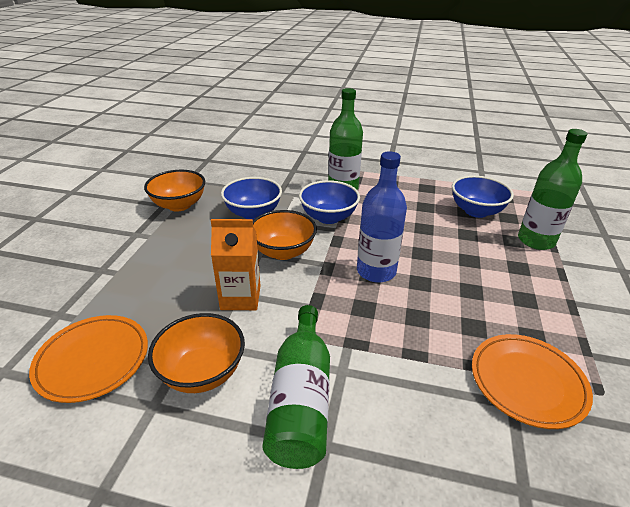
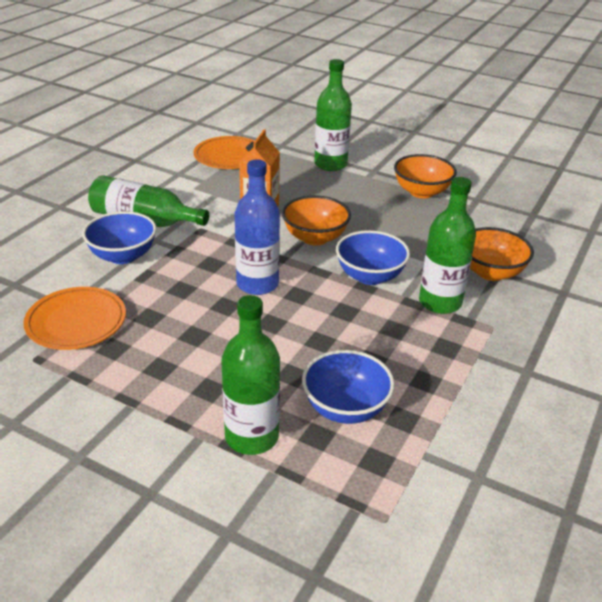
camera: 105 degrees right, 0 degrees up
orange bowl [148,313,245,393] -> orange bowl moved to [470,227,534,281]
blue bowl [221,177,282,220] -> blue bowl moved to [82,211,157,264]
none -> green bottle [314,59,352,171]

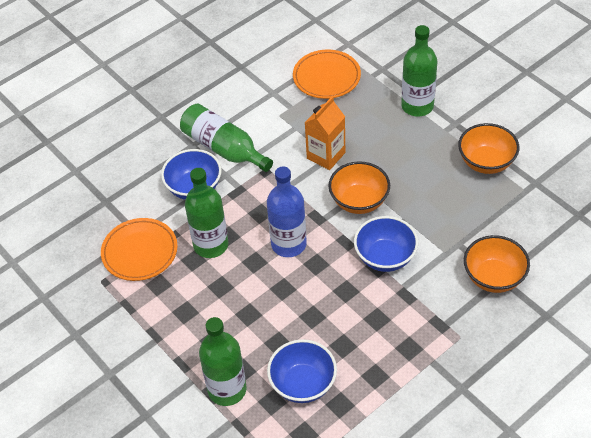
camera: 25 degrees right, 15 degrees up
green bottle [419,177,476,314] -> green bottle moved to [185,168,228,258]

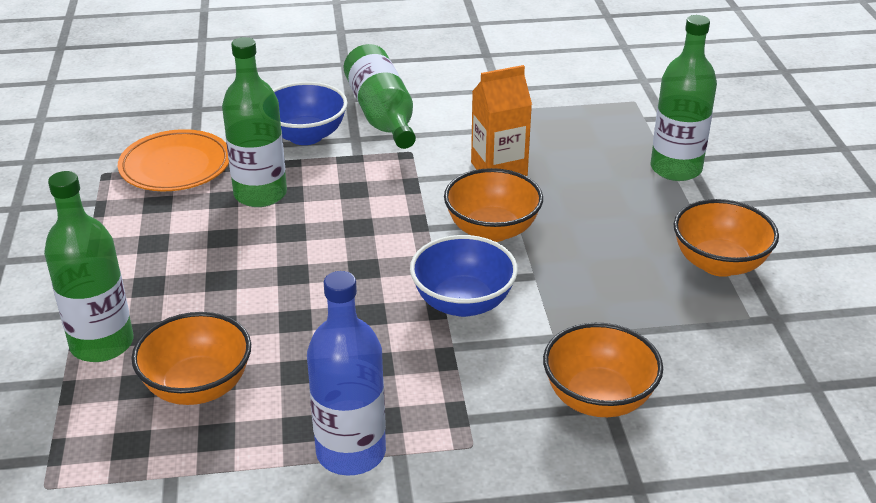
camera: 30 degrees right, 15 degrees down
blue bottle [267,167,307,257] -> blue bottle moved to [307,271,386,475]
blue bowl [267,339,337,403] -> orange bowl [131,312,251,405]
orange plate [293,50,361,99] -> none

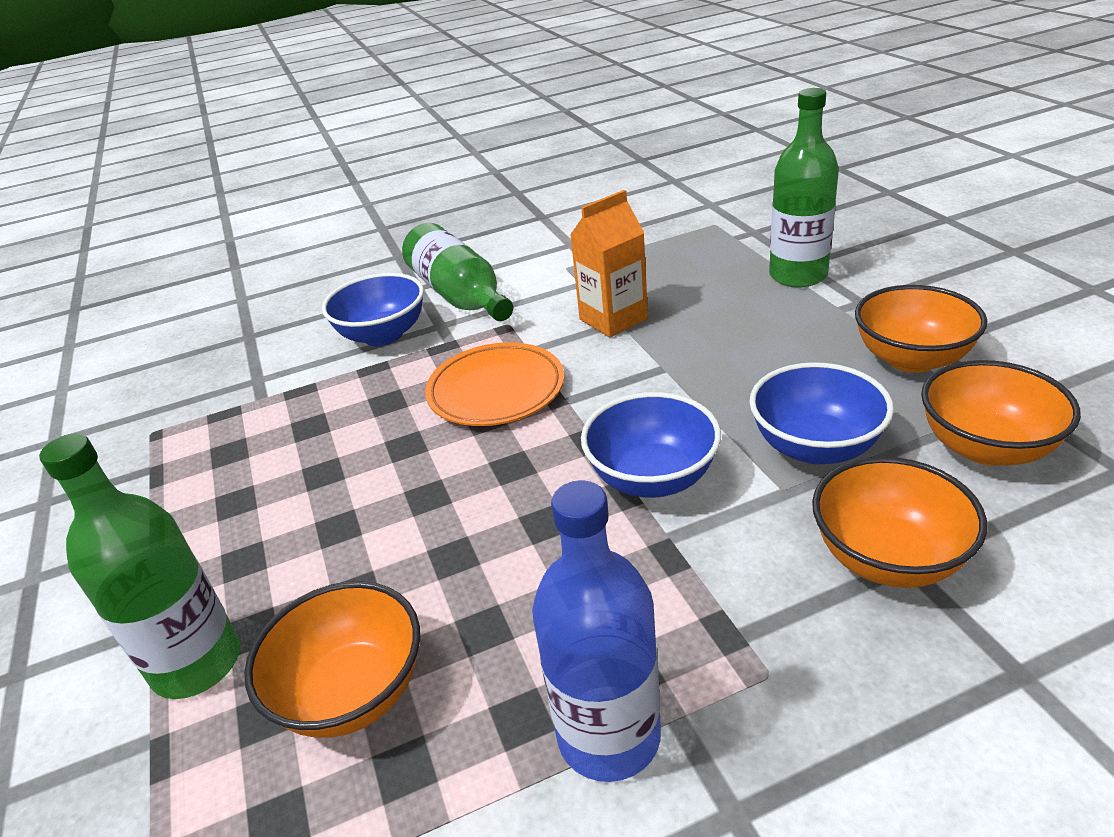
camera: 10 degrees left, 0 degrees up
orange plate [118,129,229,191] -> orange plate moved to [425,342,564,426]
green bottle [222,37,287,207] -> none
orange bowl [444,168,543,242] -> orange bowl moved to [921,360,1081,466]
none -> blue bowl [749,362,894,464]

